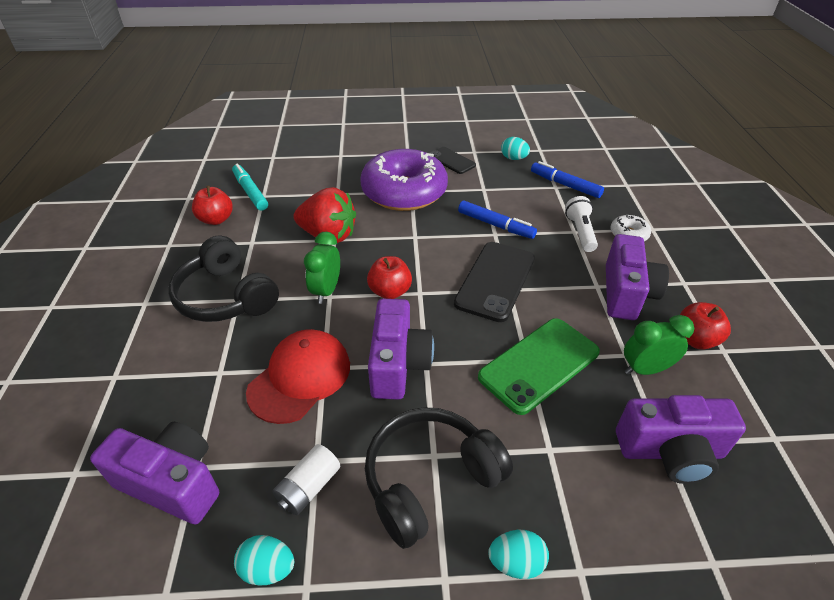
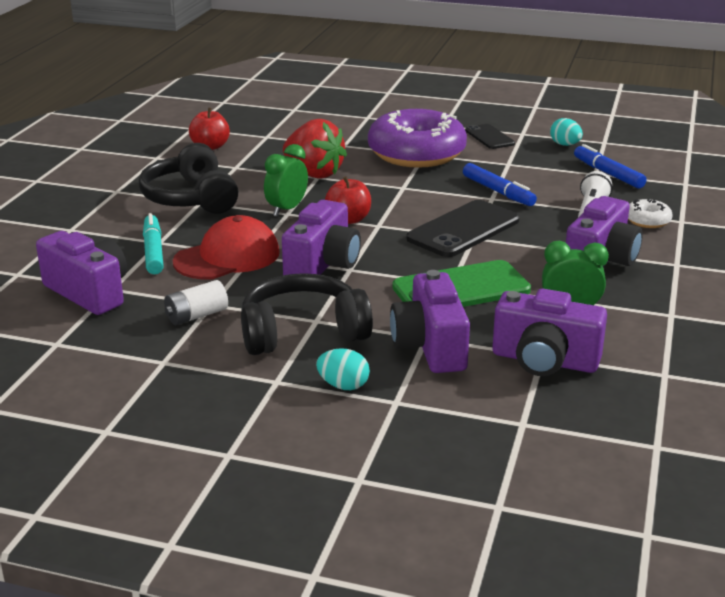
camera: 20 degrees right, 15 degrees down
turquoise marker [232,164,268,211] -> turquoise marker moved to [143,213,164,274]
turquoise egg [234,535,294,586] -> none
red apple [680,302,731,349] -> none
none -> purple camera [390,270,470,373]

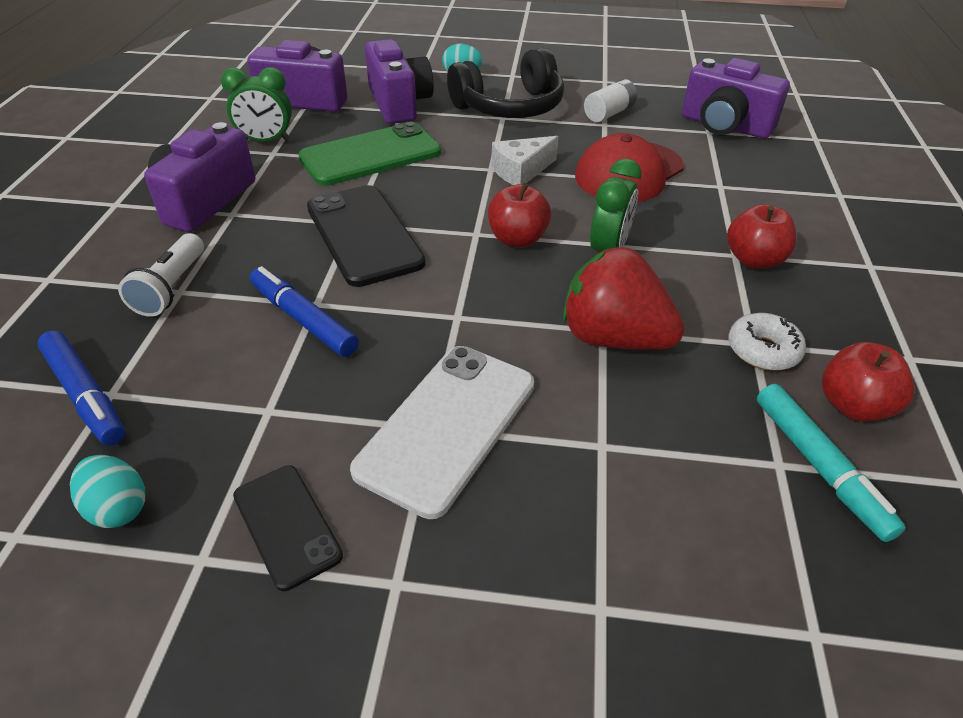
camera: 170 degrees right, 15 degrees up
black headphones [139,143,238,214] -> red apple [727,204,796,269]
turquoise marker [143,213,164,274] -> turquoise marker moved to [757,384,906,542]
purple camera [282,200,361,275] -> white cheese [491,136,559,185]
purple donut [368,109,467,168] -> white phone [350,346,534,519]
black phone [406,200,519,257] -> black phone turned 60 degrees counterclockwise [307,185,426,287]
white donut [628,199,673,228] -> white donut moved to [729,313,806,371]

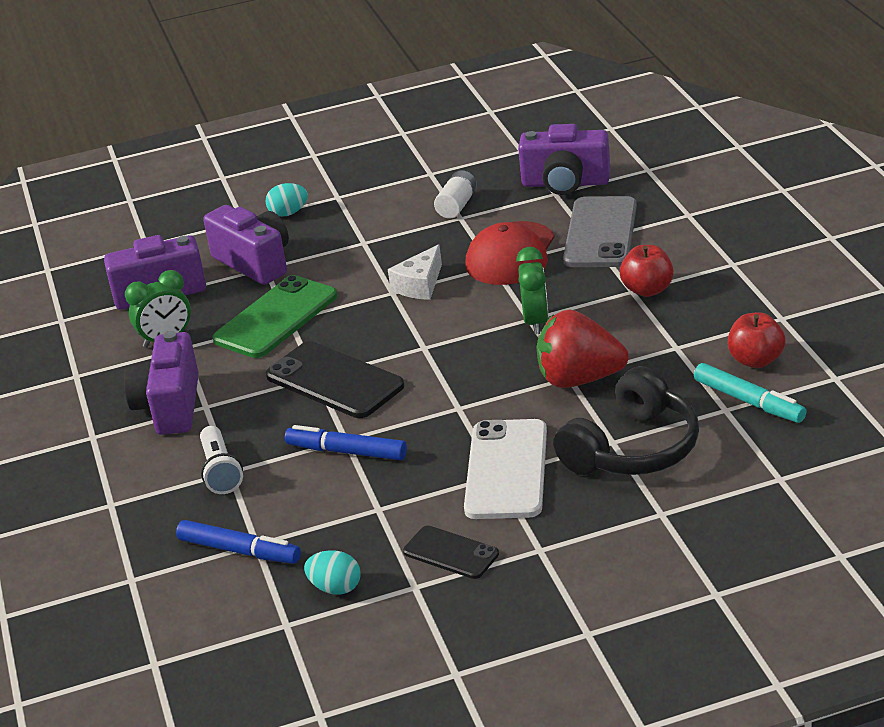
camera: 20 degrees left, 10 degrees down
black headphones [447,48,564,118] -> black headphones moved to [553,366,699,475]
red apple [488,183,551,247] -> none
white donut [729,313,806,371] -> none
none -> grey phone [563,196,637,267]

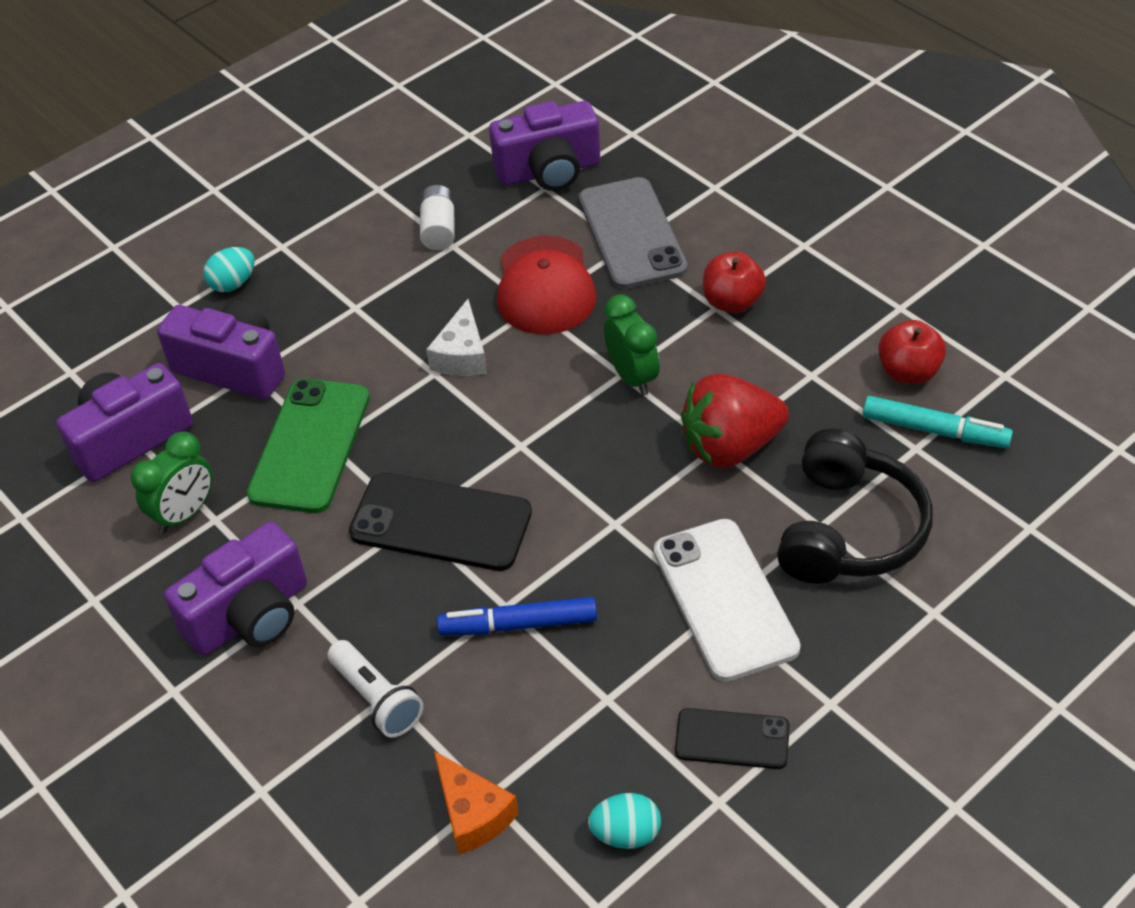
camera: 25 degrees left, 15 degrees up
purple camera [124,331,199,435] -> purple camera turned 105 degrees counterclockwise [164,521,307,656]
blue marker [176,520,301,564] -> orange cheese [434,751,519,855]

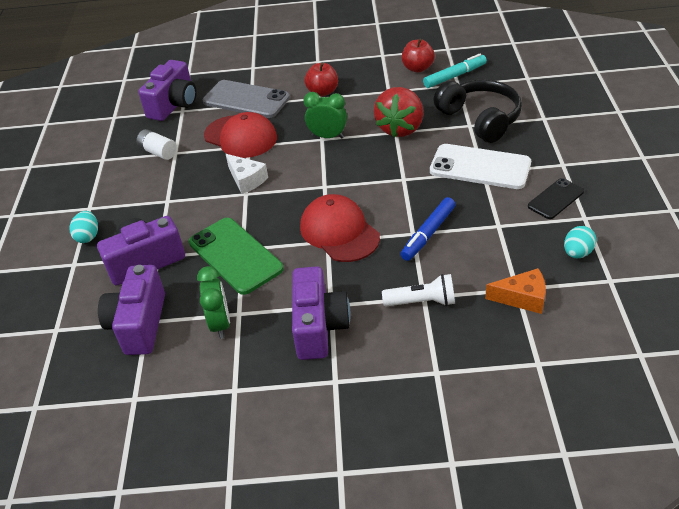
camera: 50 degrees left, 5 degrees down
black phone [349,473,532,571] -> red cap [300,194,380,262]

